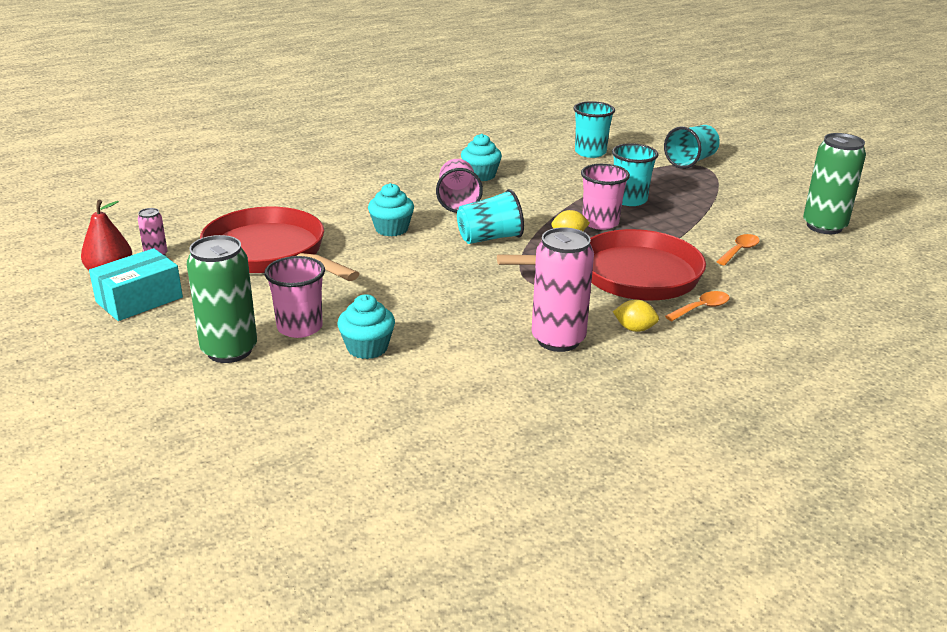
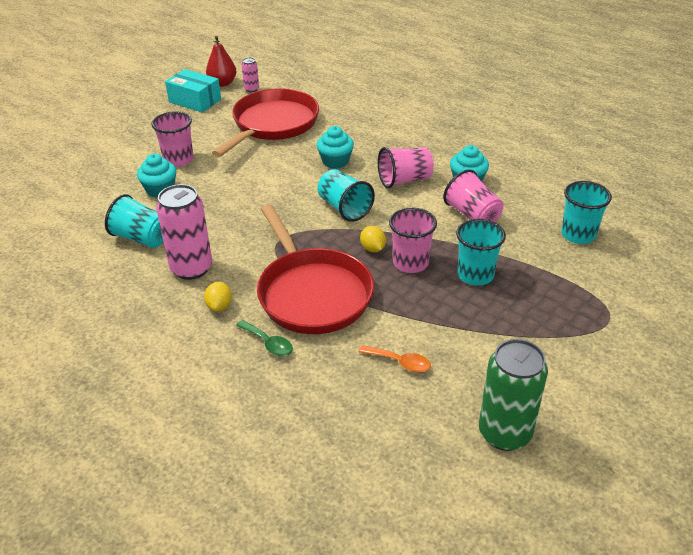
camera: 75 degrees right, 10 degrees up
green can [187,235,257,363] -> none
turquoise cup [664,125,720,169] -> turquoise cup moved to [105,194,163,248]
orange spoon [665,291,730,321] -> green spoon [236,320,293,356]
none -> pink cup [443,170,503,222]

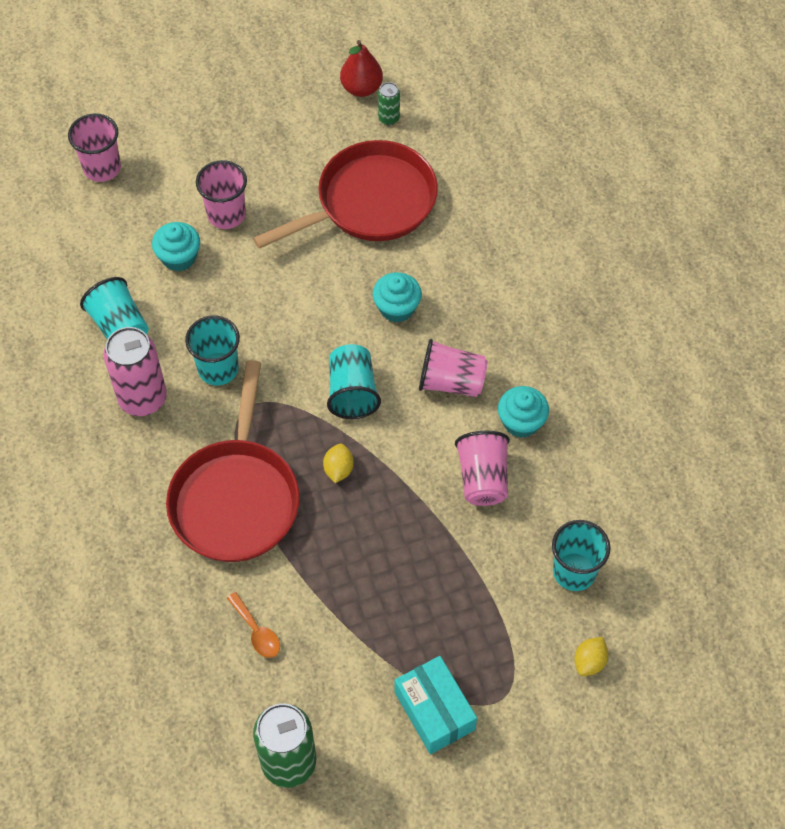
camera: 30 degrees right, 20 degrees up
turquoise box [165,69,221,113] -> turquoise box moved to [395,656,477,754]
yellow lemon [204,282,232,312] -> yellow lemon moved to [574,637,608,676]
green spoon [236,320,293,356] -> none
pink can [242,57,259,92] -> green can [378,82,400,125]
pink cup [389,208,437,273] -> pink cup moved to [68,113,121,182]
turquoise cup [456,219,506,286] -> turquoise cup moved to [185,316,240,386]

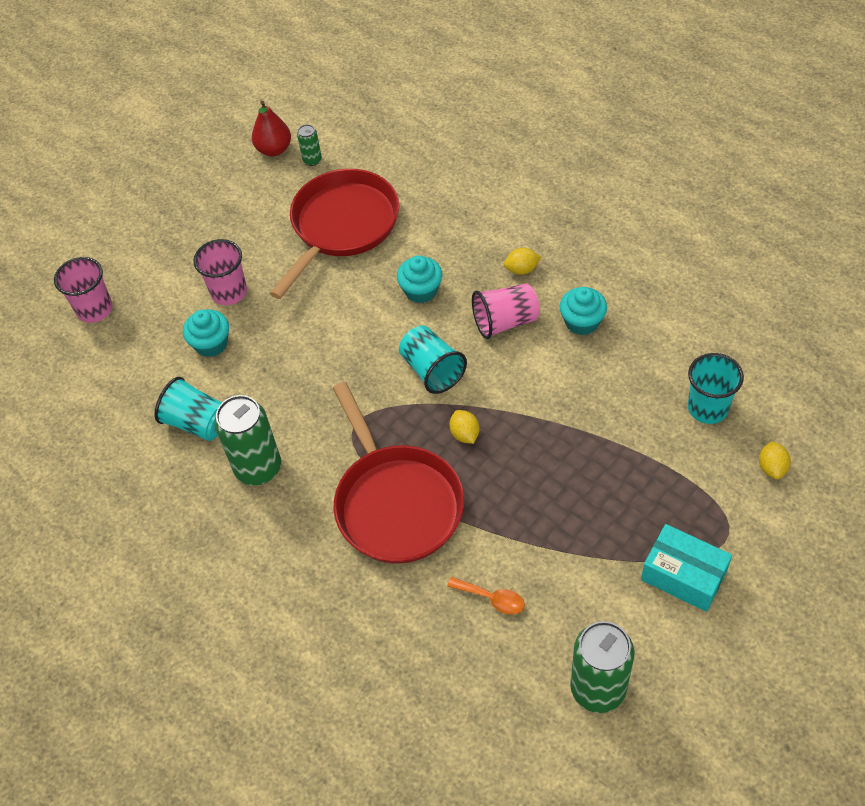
camera: 25 degrees left, 5 degrees down
pink can [104,327,167,416] -> green can [215,395,281,485]
turquoise cup [185,316,240,386] -> none
pink cup [455,431,510,506] -> none
none -> yellow lemon [504,248,541,275]

